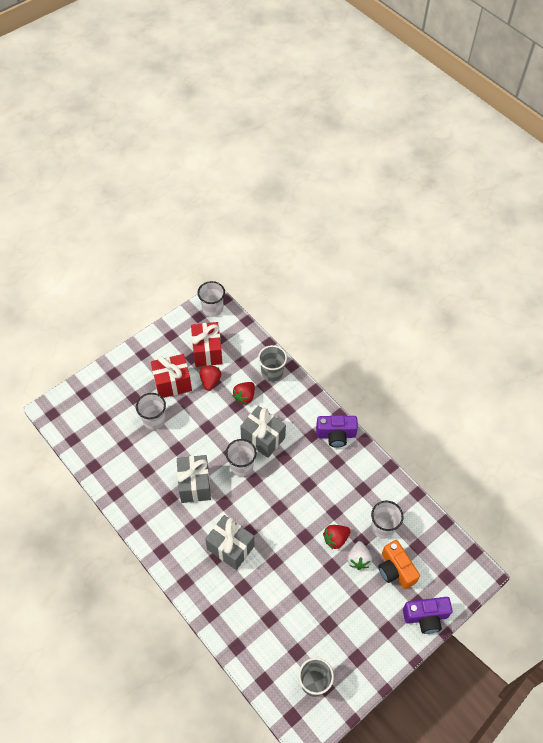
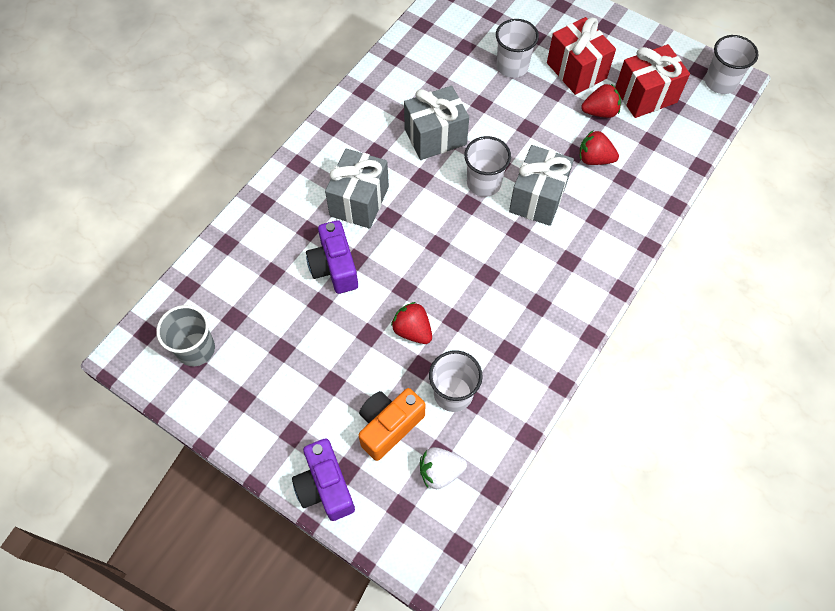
camera: 75 degrees right, 5 degrees up
grey cup [258,345,287,382] -> none
purple camera [316,415,358,448] -> purple camera moved to [306,220,358,294]
white strawberry [347,541,372,570] -> white strawberry moved to [420,447,467,489]

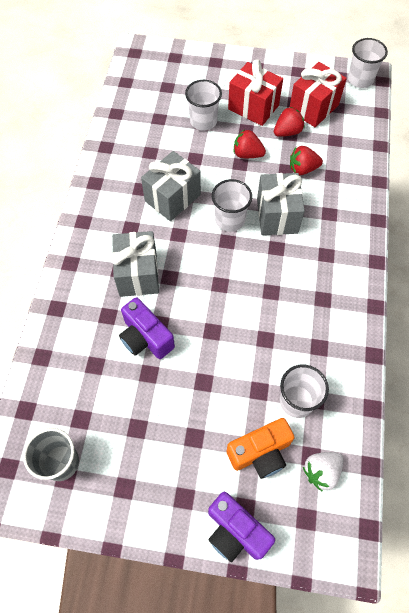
camera: 25 degrees left, 0 degrees up
orange camera [358,388,425,461] -> orange camera turned 135 degrees counterclockwise [226,418,295,479]
red strawberry [391,302,432,344] -> red strawberry moved to [234,129,266,158]

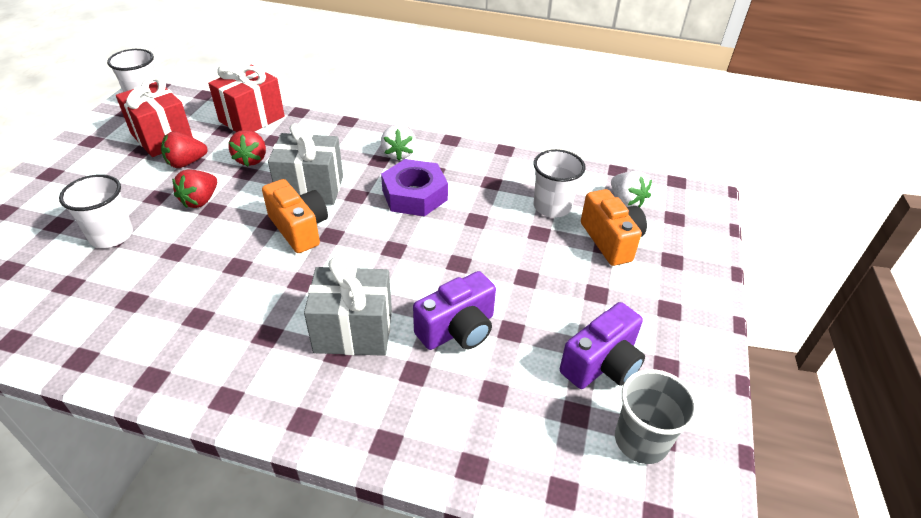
camera: 85 degrees left, 20 degrees down
grey gift [141,151,201,221] -> none
purple camera [208,492,275,562] -> purple camera moved to [560,302,645,389]
white cup [212,179,252,232] -> orange camera [262,179,328,253]
red gift [228,59,283,126] -> red gift moved to [208,64,285,132]
red strawberry [274,107,304,137] -> red strawberry turned 90 degrees counterclockwise [161,131,207,168]
none -> white strawberry [381,125,416,161]
none -> purple nut [381,159,448,216]

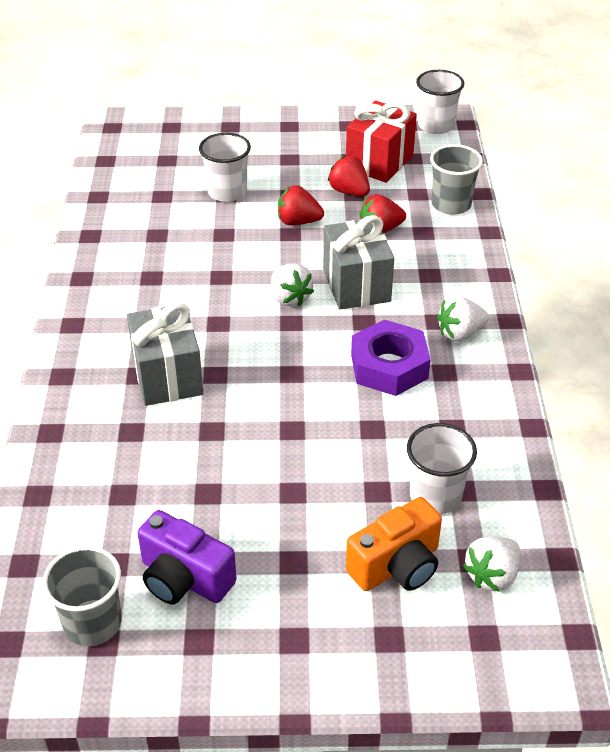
camera: 75 degrees right, 0 degrees up
red gift [208,64,285,132] -> grey cup [430,144,483,215]
orange camera [262,179,328,253] -> white strawberry [271,263,314,306]
purple camera [413,271,496,350] -> none

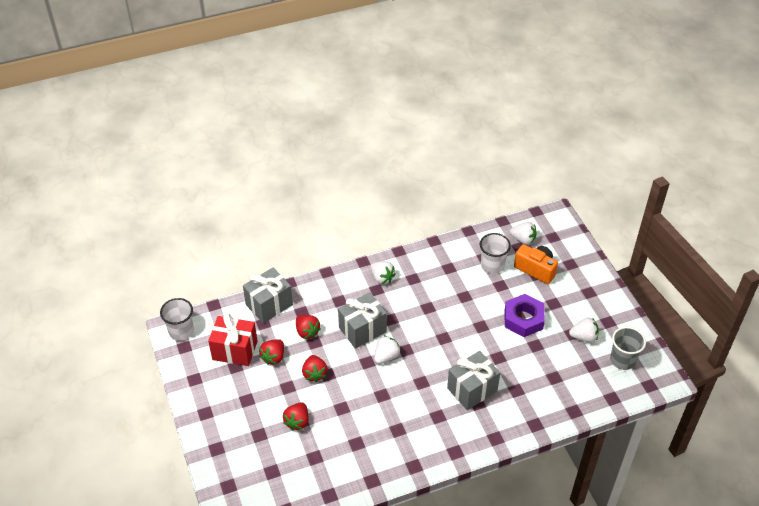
camera: 110 degrees left, 5 degrees up
purple camera [137,510,236,604] -> white strawberry [569,318,599,343]
white cup [199,133,251,202] -> red strawberry [283,402,309,430]
purple nut [351,320,431,396] -> purple nut moved to [505,294,545,337]
grey cup [430,144,483,215] -> grey gift [243,268,293,323]

